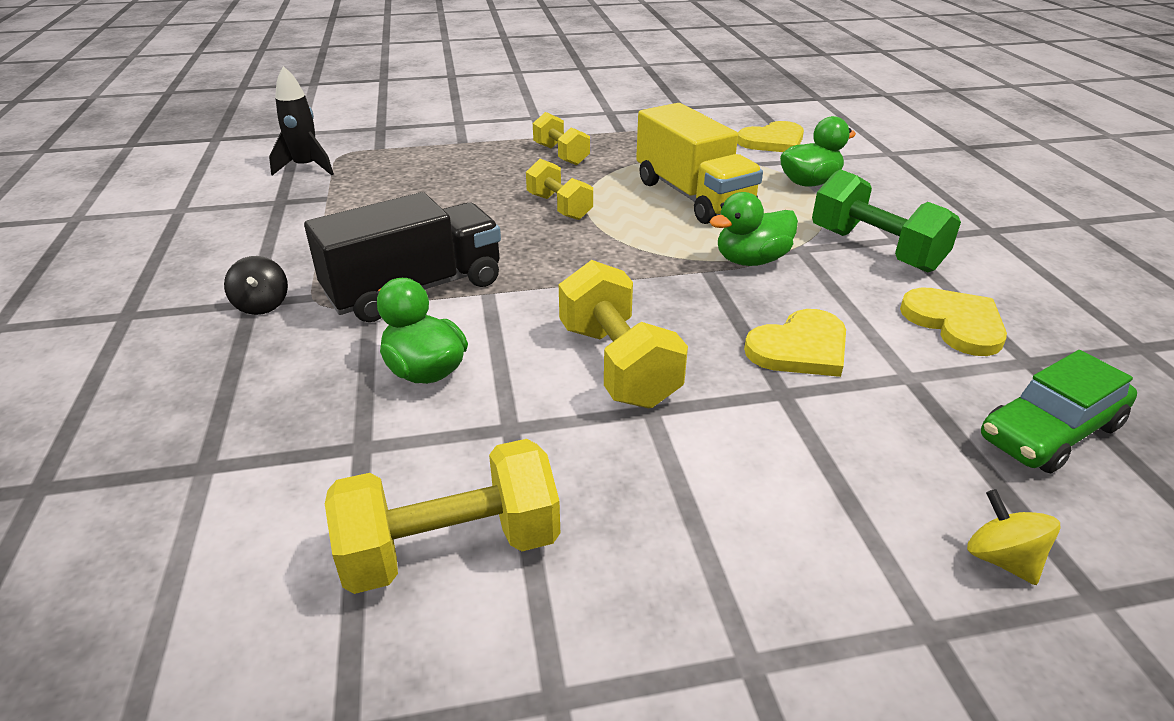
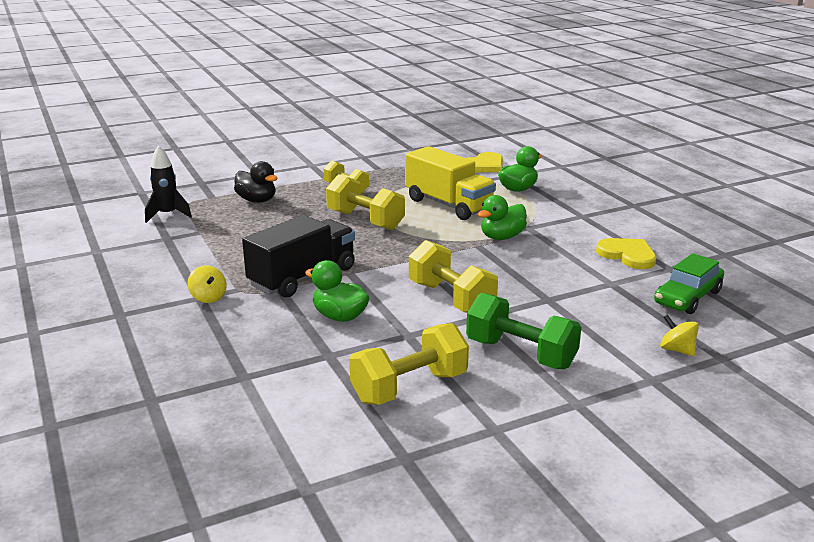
camera: 15 degrees left, 10 degrees down
black spinning top [224,256,288,315] -> yellow spinning top [188,265,226,303]
yellow dumbbell [526,159,593,220] -> yellow dumbbell [326,174,405,230], size x1.53
yellow heart [744,309,846,377] -> none
green dumbbell [812,169,961,273] -> green dumbbell moved to [466,293,581,369]
none -> black duck [234,161,278,203]

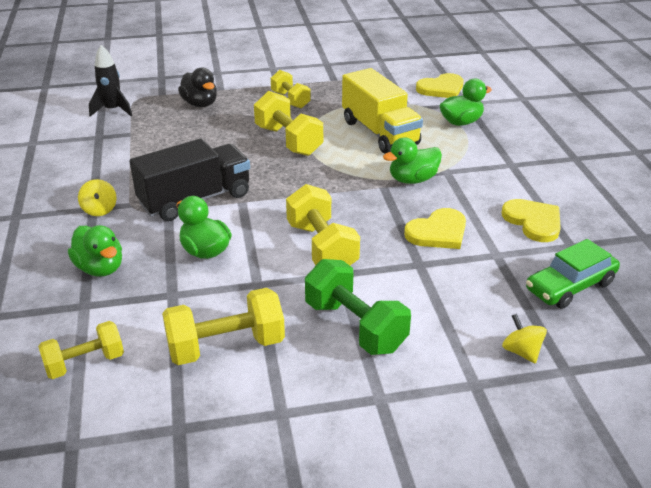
camera: 15 degrees right, 10 degrees up
none -> yellow dumbbell [38,321,124,379]
none -> green duck [68,225,122,277]
none -> yellow heart [404,208,466,249]

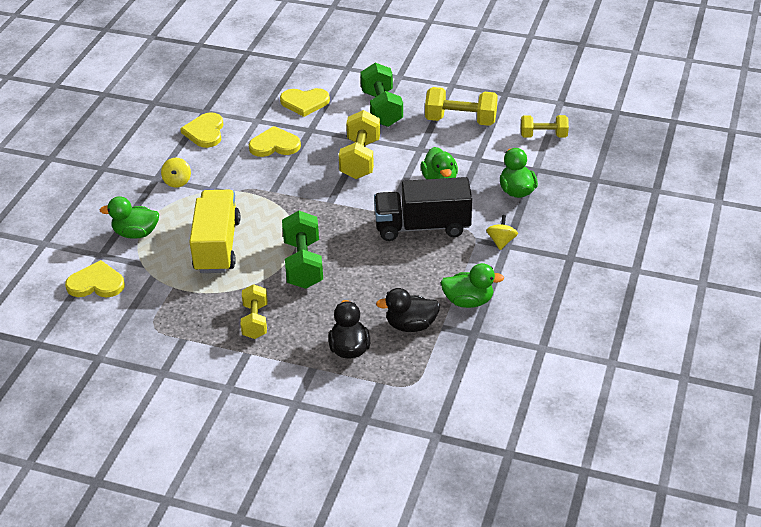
camera: 150 degrees left, 5 degrees up
black rocket [89,45,133,117] -> none
yellow dumbbell [254,91,323,156] -> green dumbbell [282,211,323,289]
green duck [383,137,442,184] -> green duck moved to [440,263,504,308]
yellow spinning top [502,314,547,364] -> yellow spinning top moved to [161,158,191,188]
green car [526,239,620,309] -> none
none -> yellow heart [280,88,330,117]
none -> black duck [376,288,440,332]

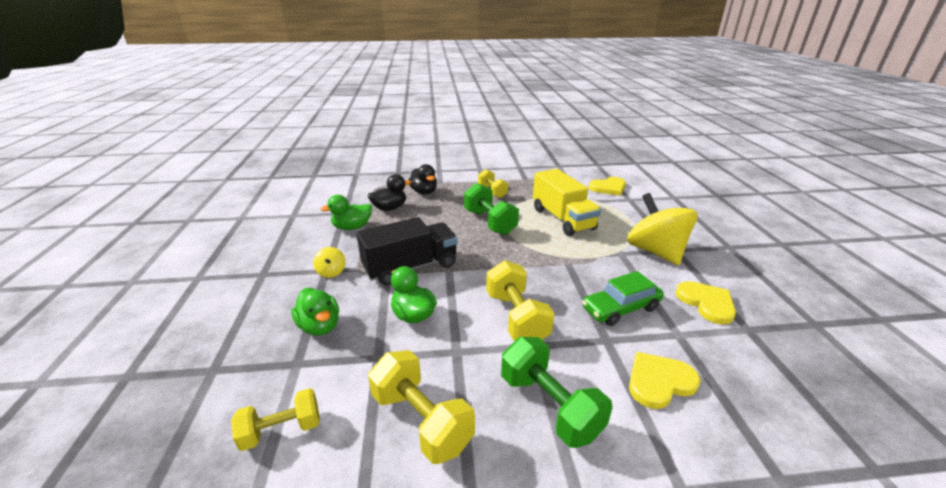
camera: 155 degrees right, 10 degrees down
green duck [100,196,159,239] -> none
yellow spinning top [161,158,191,188] -> yellow spinning top [627,193,698,265], size x2.38
yellow heart [249,126,301,157] -> green car [582,271,664,326]
yellow dumbbell [425,87,498,126] -> yellow dumbbell turned 60 degrees clockwise [368,350,475,464]

